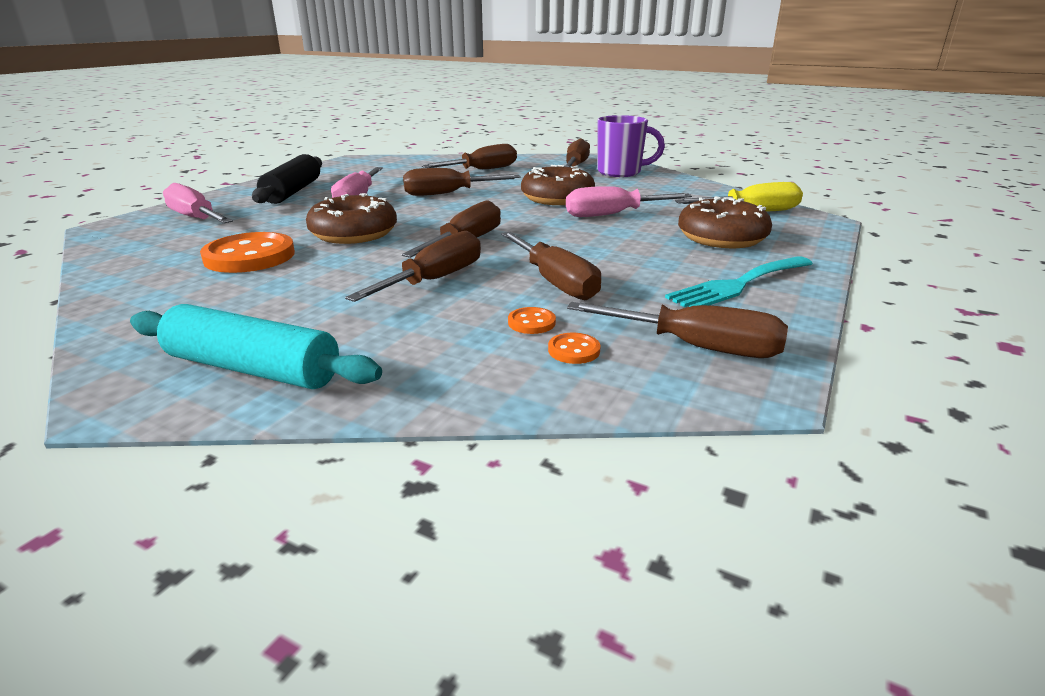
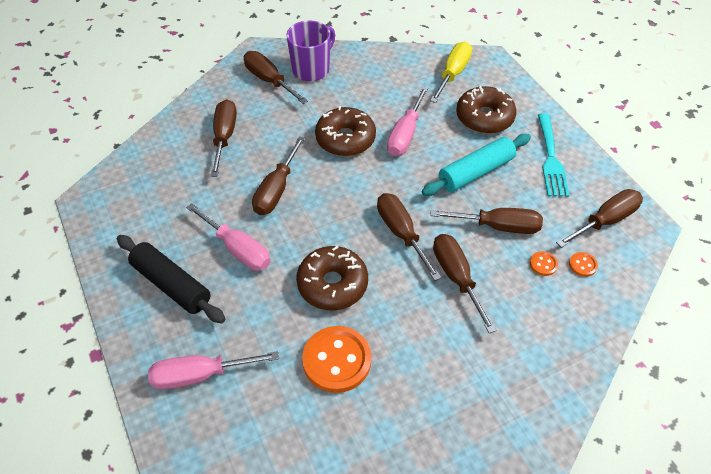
camera: 55 degrees left, 25 degrees up
turquoise rolling pin [130,304,382,389] -> turquoise rolling pin moved to [422,134,531,196]

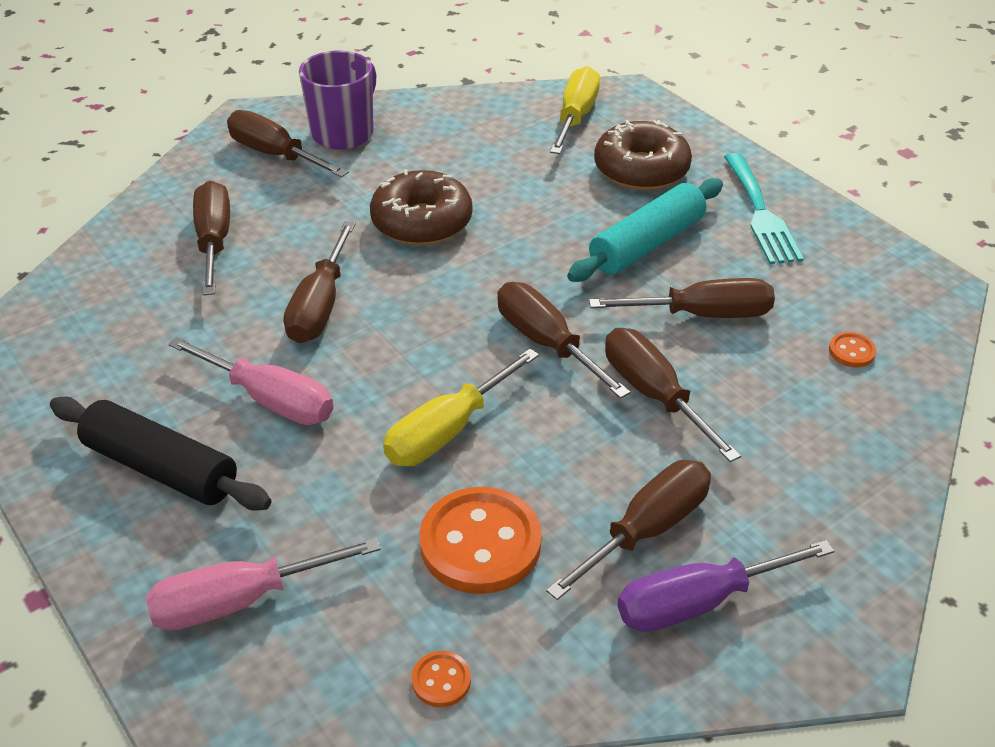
camera: 10 degrees left, 10 degrees down
brown donut [296,246,368,310] -> yellow screwdriver [383,349,539,466]
pink screwdriver [387,86,428,156] -> none
orange button [530,251,558,276] -> orange button moved to [412,651,471,707]
brown screwdriver [556,189,643,248] -> brown screwdriver moved to [546,460,711,600]
none -> purple screwdriver [618,540,834,632]

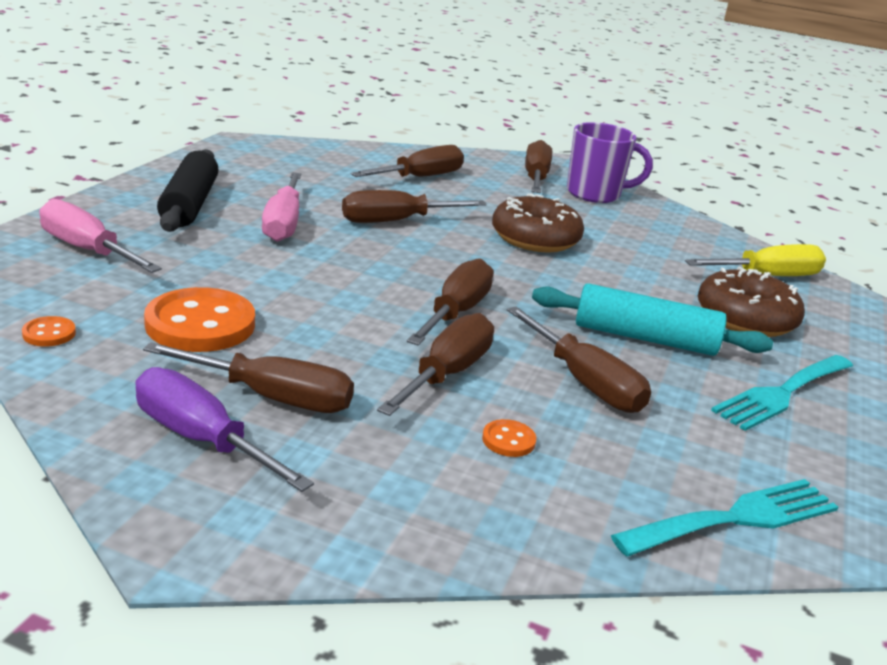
camera: 55 degrees right, 15 degrees down
yellow screwdriver [383,349,539,466] -> none
orange button [829,332,876,367] -> orange button moved to [482,419,536,457]
none -> turquoise fork [611,479,838,556]

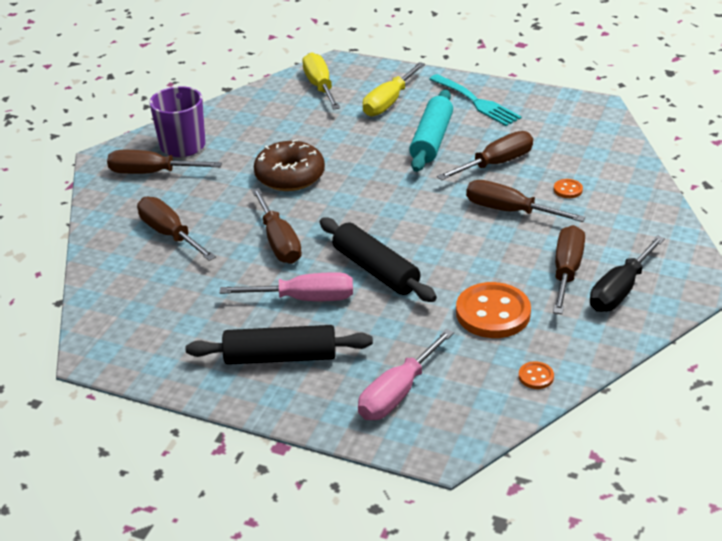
camera: 85 degrees left, 10 degrees up
purple screwdriver [135,367,314,492] -> black screwdriver [590,235,665,312]
brown screwdriver [407,258,494,346] -> none
turquoise fork [611,479,838,556] -> none
brown donut [698,267,805,337] -> yellow screwdriver [363,62,425,117]
none -> black rolling pin [320,218,437,302]

